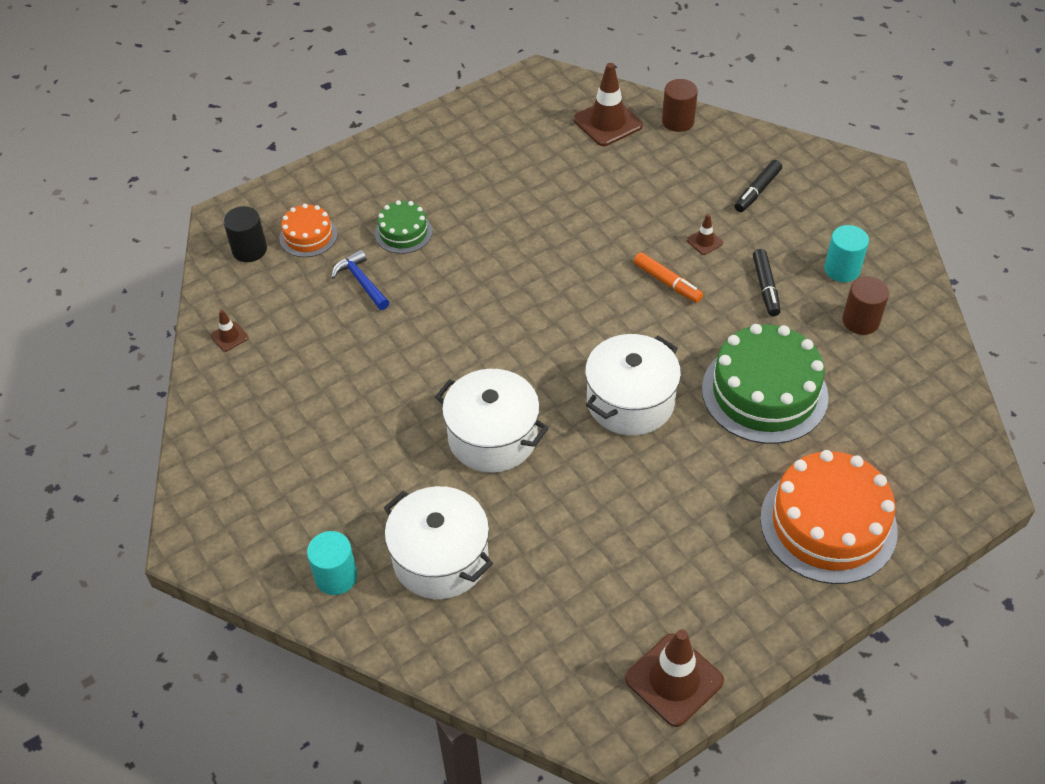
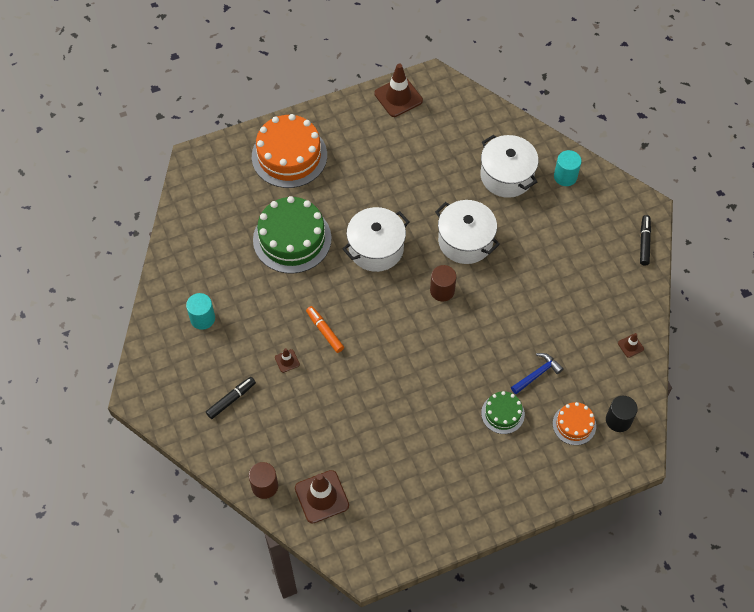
camera: 170 degrees left, 10 degrees up
blue hammer [331,250,389,310] -> blue hammer turned 105 degrees counterclockwise [511,353,564,394]
black marker [753,249,781,316] -> black marker moved to [640,215,651,265]
brown cylinder [842,276,889,335] -> brown cylinder moved to [430,265,456,301]

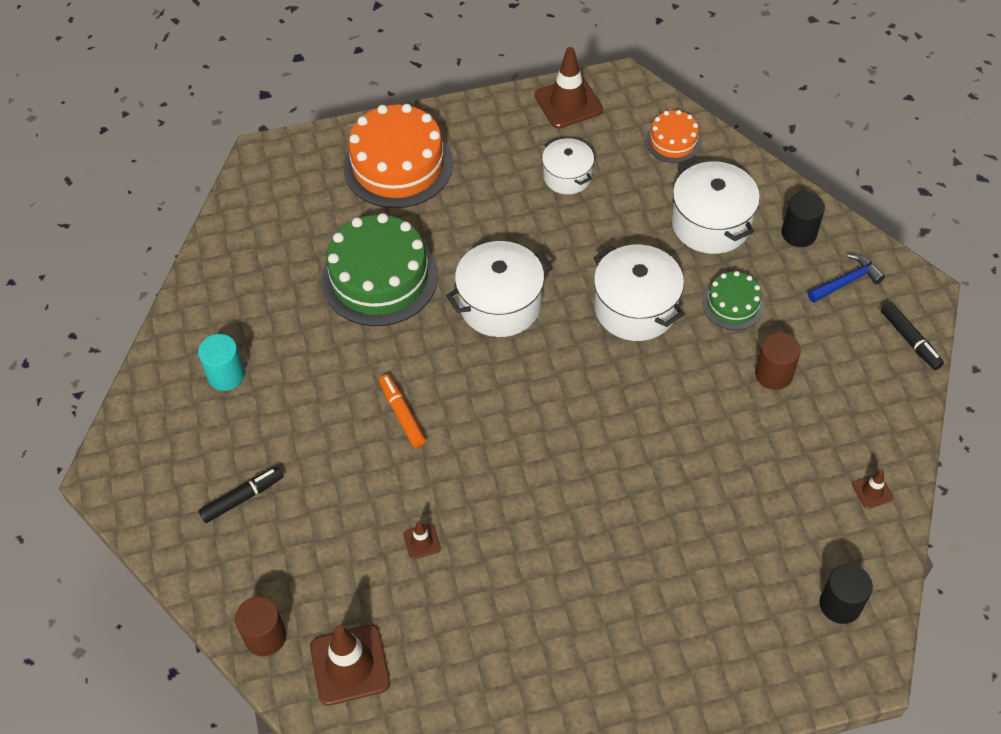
camera: 10 degrees right, 5 degrees down
brown traffic cone [275,348,300,373] -> brown traffic cone moved to [403,521,441,559]
brown cylinder [430,265,456,301] -> brown cylinder moved to [755,332,801,390]
green cake [481,391,525,434] -> green cake moved to [702,271,764,330]
blue hammer [511,353,564,394] -> blue hammer moved to [808,254,885,303]
orange cake [553,402,596,445] -> orange cake moved to [645,110,702,163]
turquoise cylinder [554,150,582,186] -> black cylinder [781,191,825,247]
black marker [640,215,651,265] -> black marker turned 135 degrees clockwise [881,302,944,370]
none -> white pot [542,138,594,194]

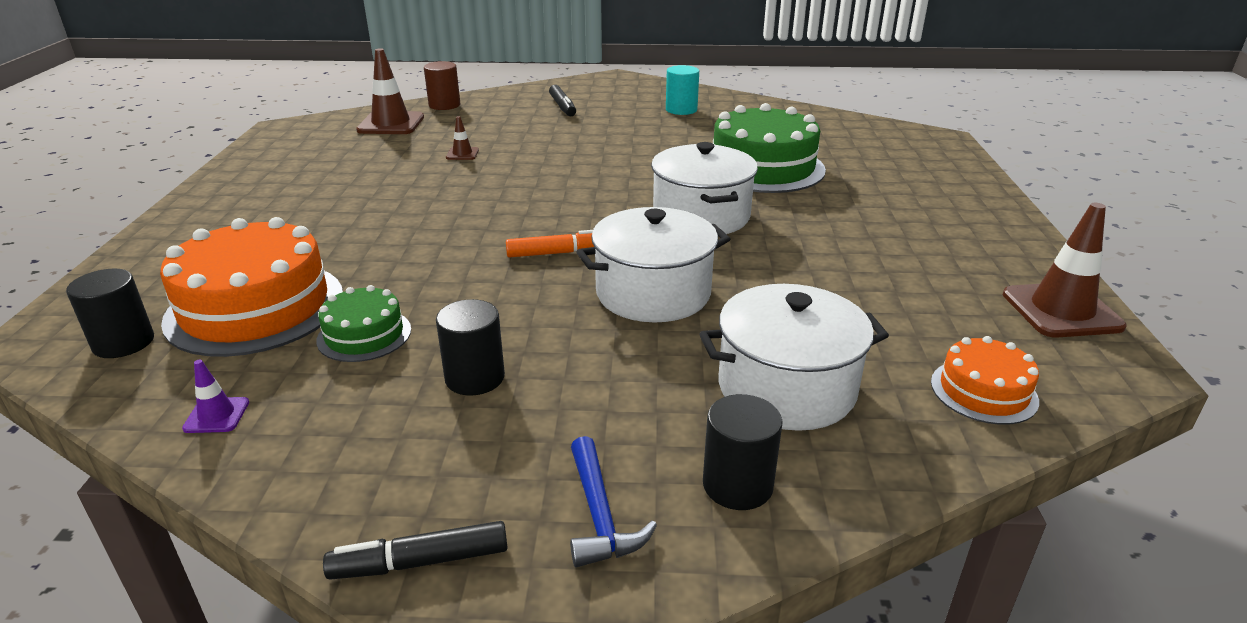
camera: 105 degrees right, 25 degrees down
orange cake [343,104,453,208] -> orange cake moved to [160,217,343,357]
orange marker [379,374,426,448] -> orange marker moved to [506,230,594,258]
white pot [542,138,594,194] -> none
green cake [702,271,764,330] -> green cake moved to [316,285,411,362]
brown cylinder [755,332,801,390] -> black cylinder [436,299,505,395]
brown traffic cone [852,469,893,509] -> purple traffic cone [182,360,249,433]

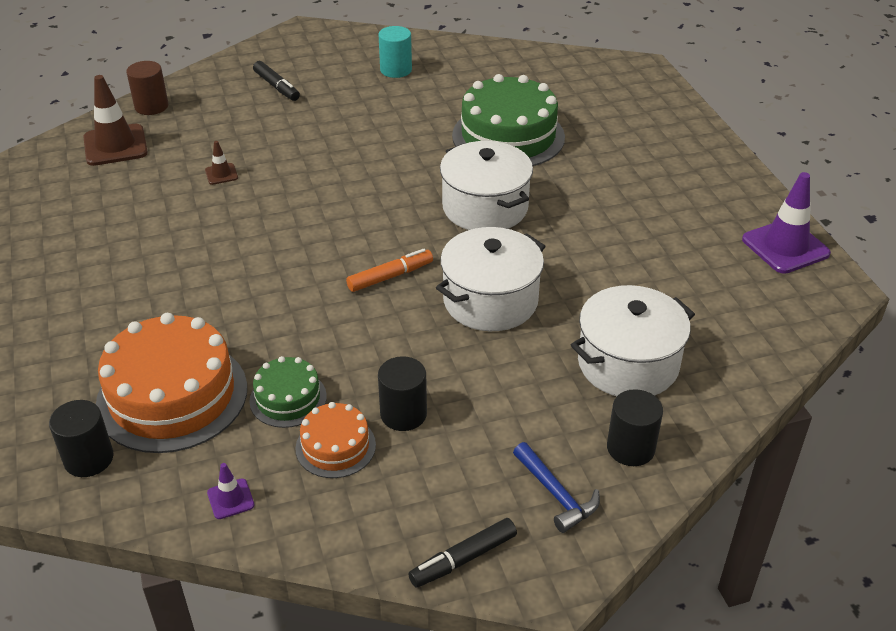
camera: 20 degrees left, 10 degrees up
orange cake [931,336,1039,425] -> orange cake moved to [295,402,376,478]
brown traffic cone [1003,203,1127,338] -> purple traffic cone [742,172,831,274]

